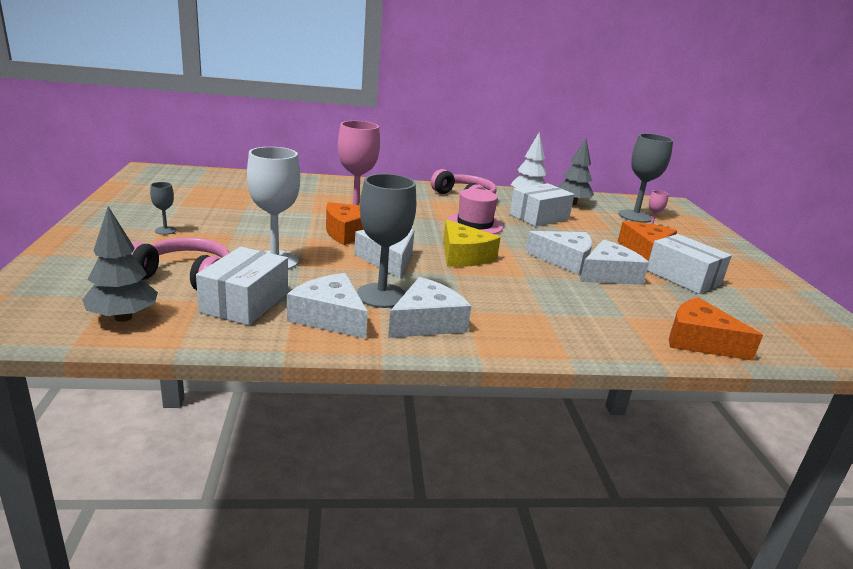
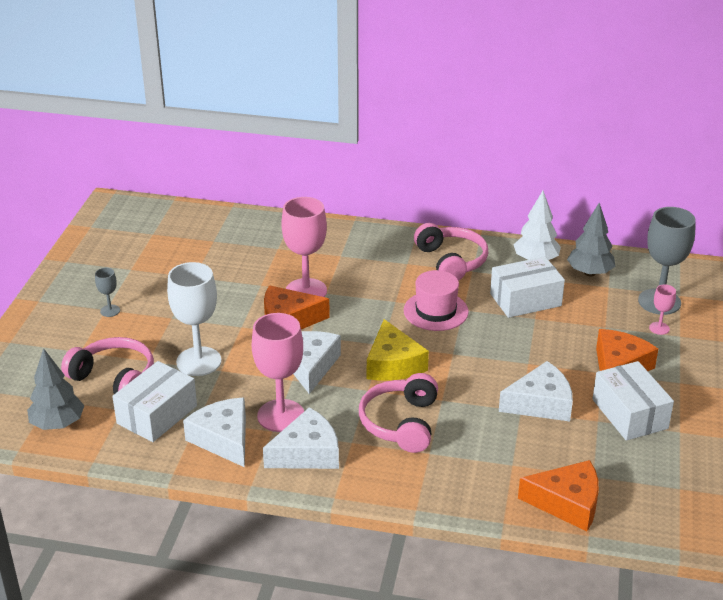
camera: 20 degrees right, 10 degrees up
grey goblet [357,174,416,308] -> pink goblet [252,313,304,432]
white cheese [525,231,593,275] -> none
orange cheese [669,297,763,361] -> orange cheese turned 135 degrees clockwise [518,460,599,531]
none -> pink headphones [359,373,438,453]

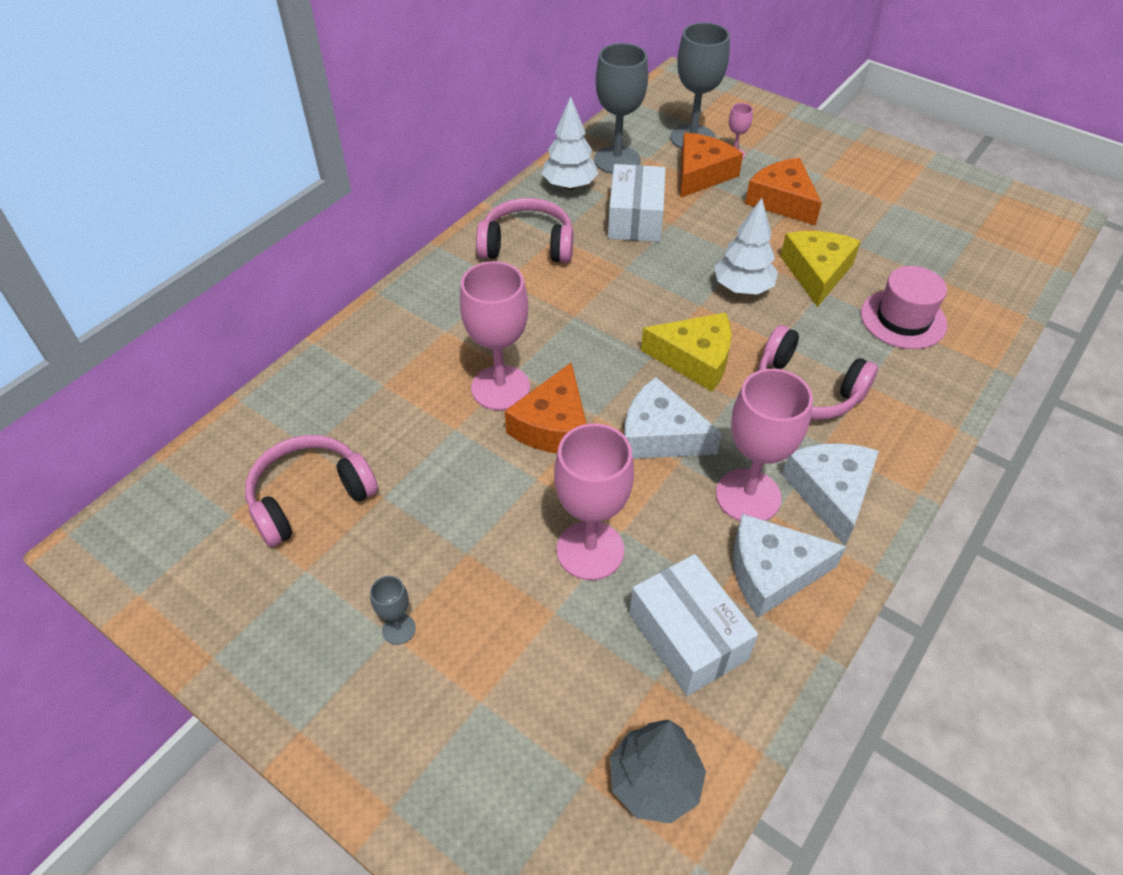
camera: 65 degrees left, 15 degrees up
pink headphones [61,337,154,394] -> pink headphones moved to [245,435,378,547]
white goblet [167,262,221,376] -> pink goblet [554,424,634,580]
pink hat [403,270,469,331] -> pink hat moved to [861,266,947,349]
white cheese [499,361,573,421] -> yellow cheese [780,231,861,307]
orange cheese [518,460,599,531] -> orange cheese moved to [680,132,743,198]
grey tree [567,203,615,276] -> grey goblet [594,43,648,174]
white box [593,361,674,441] -> none
none -> white tree [714,198,778,295]

